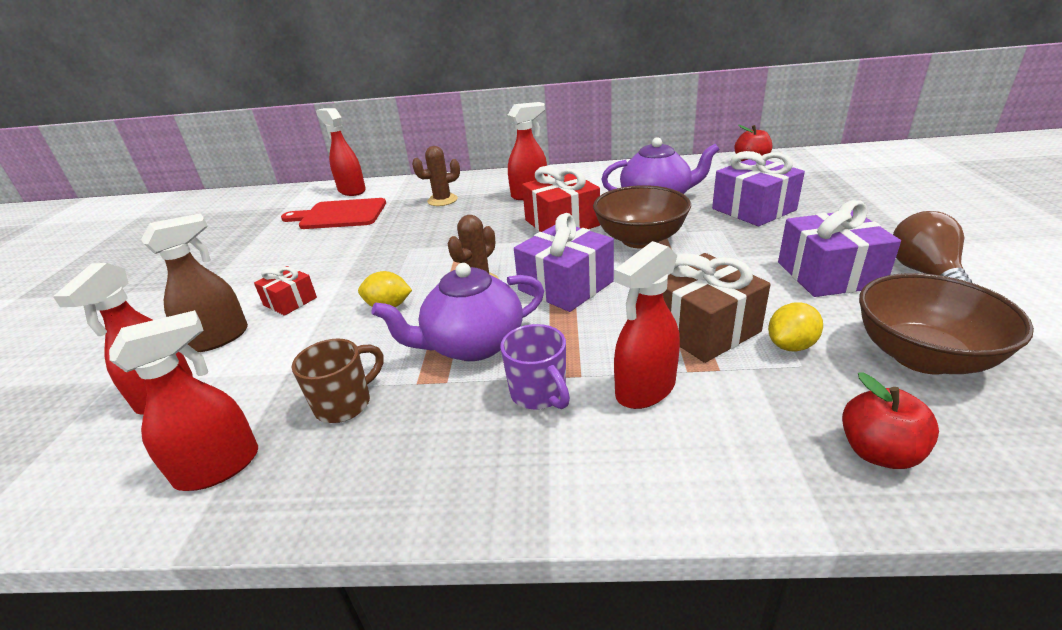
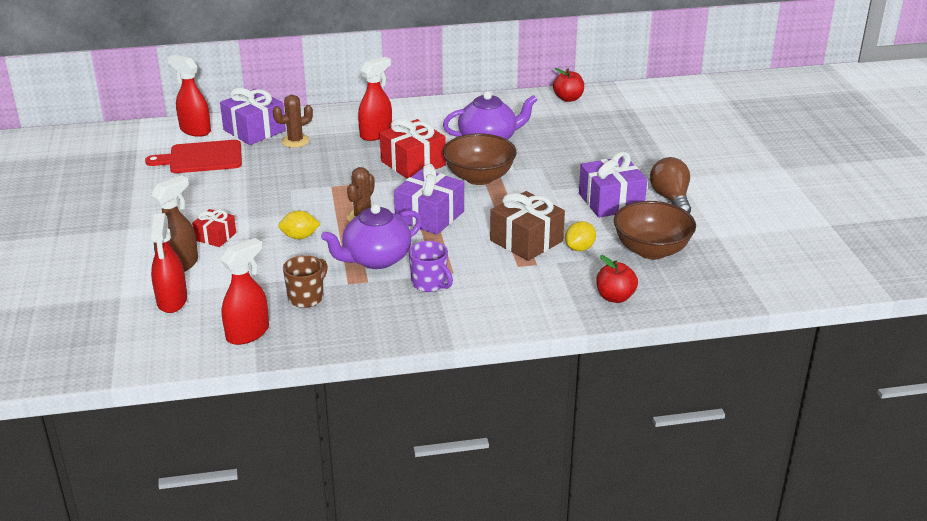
camera: 15 degrees left, 0 degrees up
red spray bottle [614,241,680,409] -> none
purple gift [712,151,805,226] -> purple gift moved to [220,88,286,145]

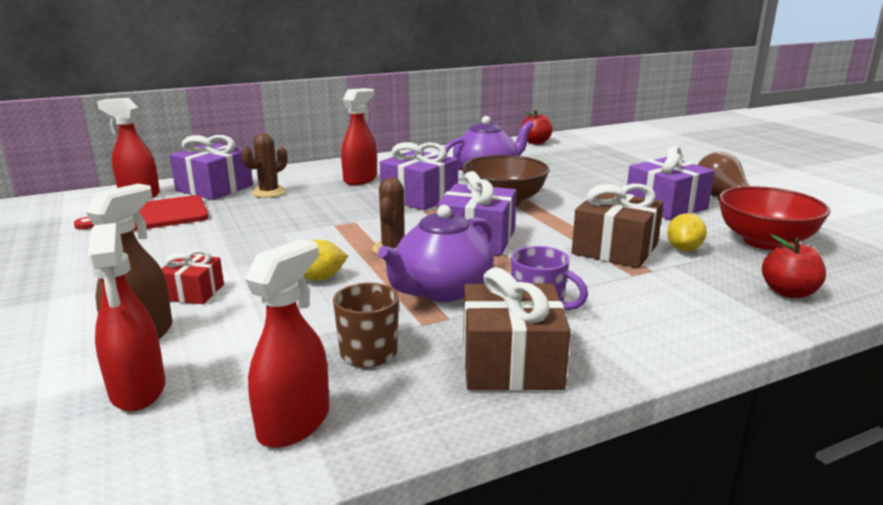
camera: 15 degrees left, 10 degrees down
red gift [380,118,446,179] -> purple gift [380,142,458,210]
brown bowl [614,201,696,259] -> red bowl [718,186,830,250]
none -> brown gift [463,267,571,391]

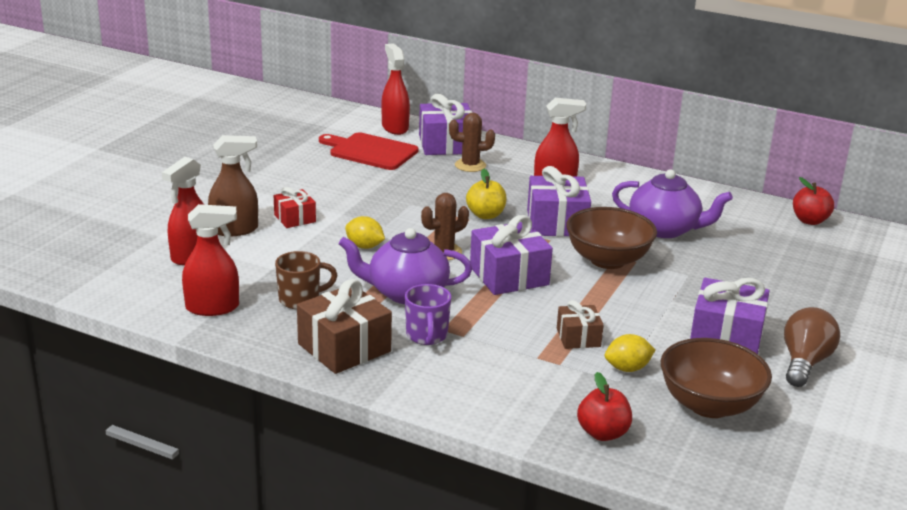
camera: 50 degrees right, 5 degrees up
brown gift [572,184,664,268] -> brown gift [557,300,604,349], size x0.57
red bowl [718,186,830,250] -> brown bowl [661,338,772,418]
none -> yellow apple [466,169,507,219]

